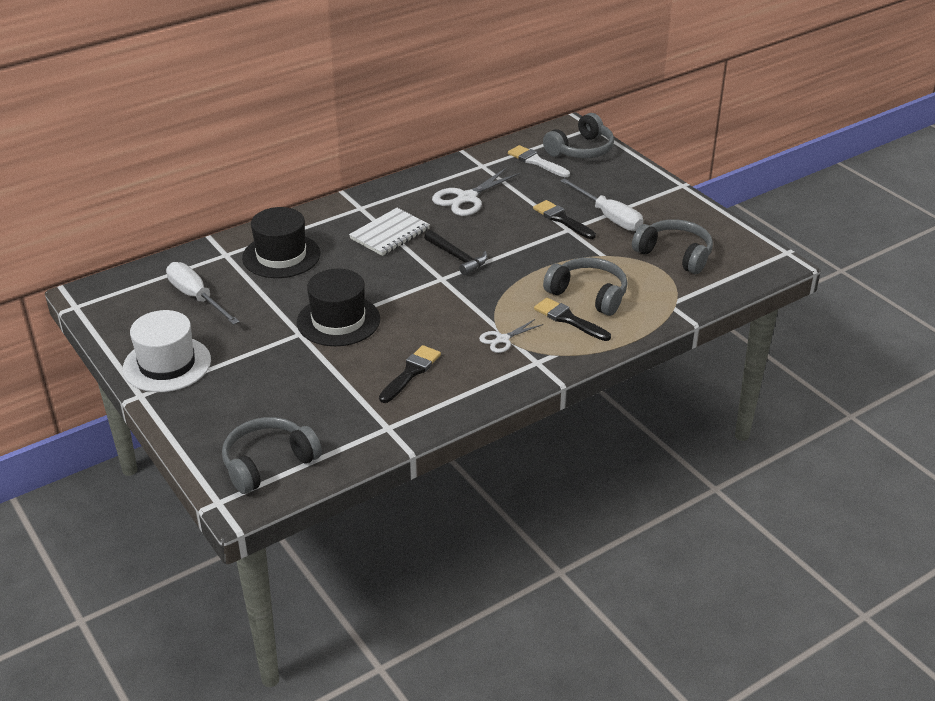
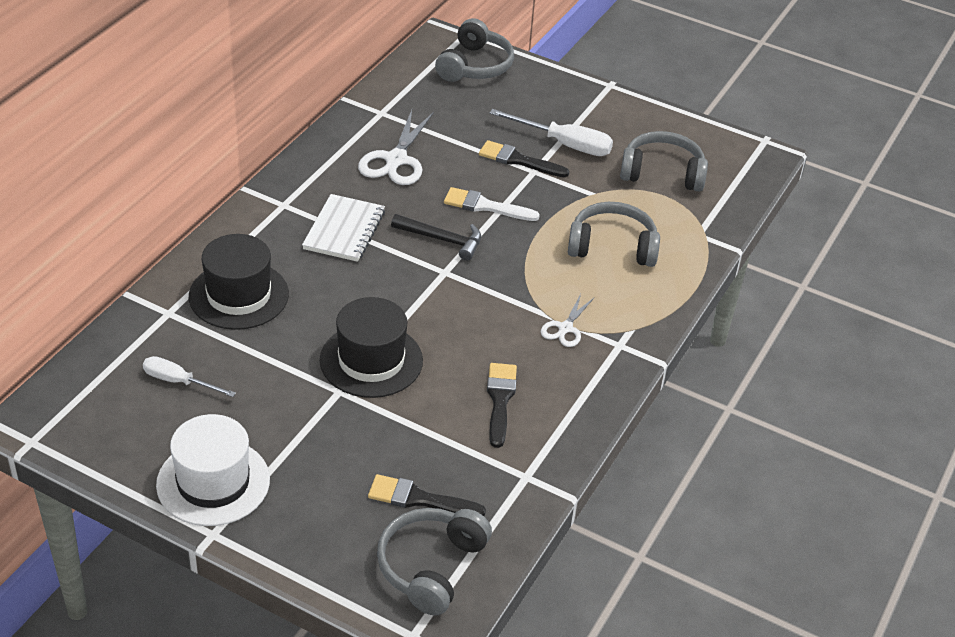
camera: 30 degrees left, 5 degrees up
white screwdriver [166,262,240,325] -> white screwdriver [143,356,236,397], size x0.65
white brush [508,145,570,177] -> white brush moved to [444,187,540,221]
black brush [534,298,611,341] -> black brush moved to [368,474,486,516]

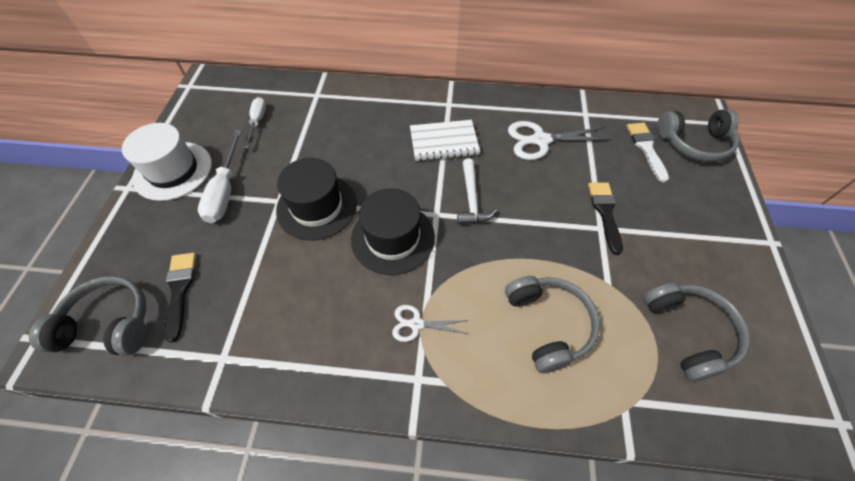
camera: 70 degrees right, 15 degrees up
black hat [189,234,289,330] -> black hat moved to [351,188,435,275]
black hammer [391,214,481,261] -> white hammer [457,158,497,225]
white brush [444,187,540,221] -> white brush moved to [626,123,669,182]
black brush [487,363,517,448] -> none
white screwdriver [490,109,613,156] -> white screwdriver moved to [198,130,242,223]

